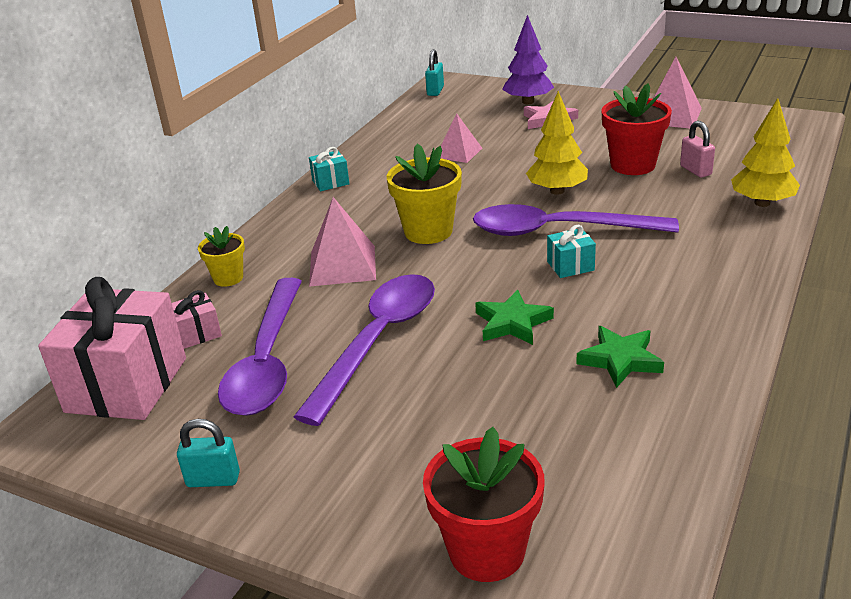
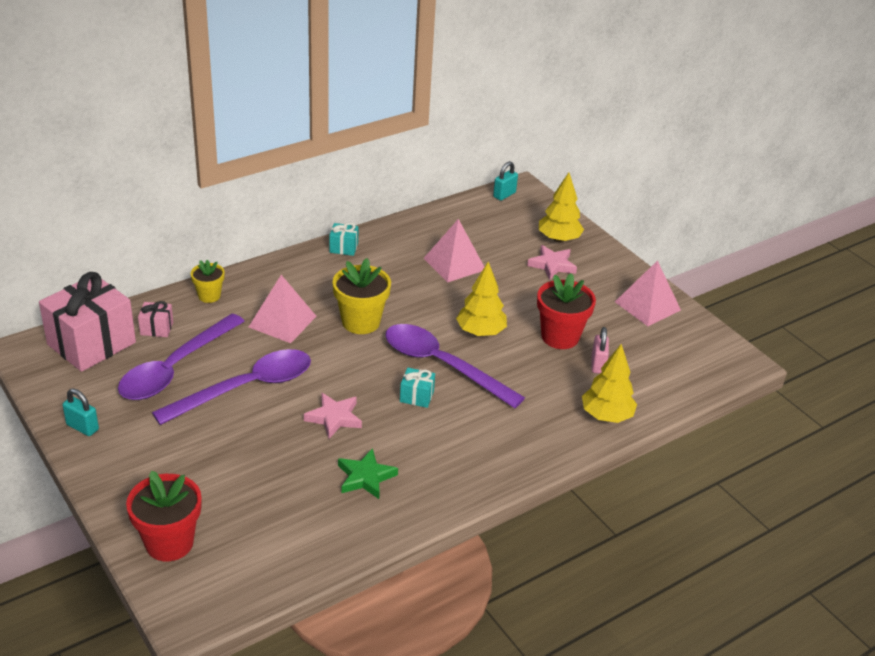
camera: 25 degrees right, 5 degrees up
pink pyramid [441,113,482,163] -> pink pyramid [424,219,484,283], size x1.52
green star [475,290,554,345] -> pink star [304,392,362,439]
purple tree [502,15,554,104] -> yellow tree [539,173,584,242]

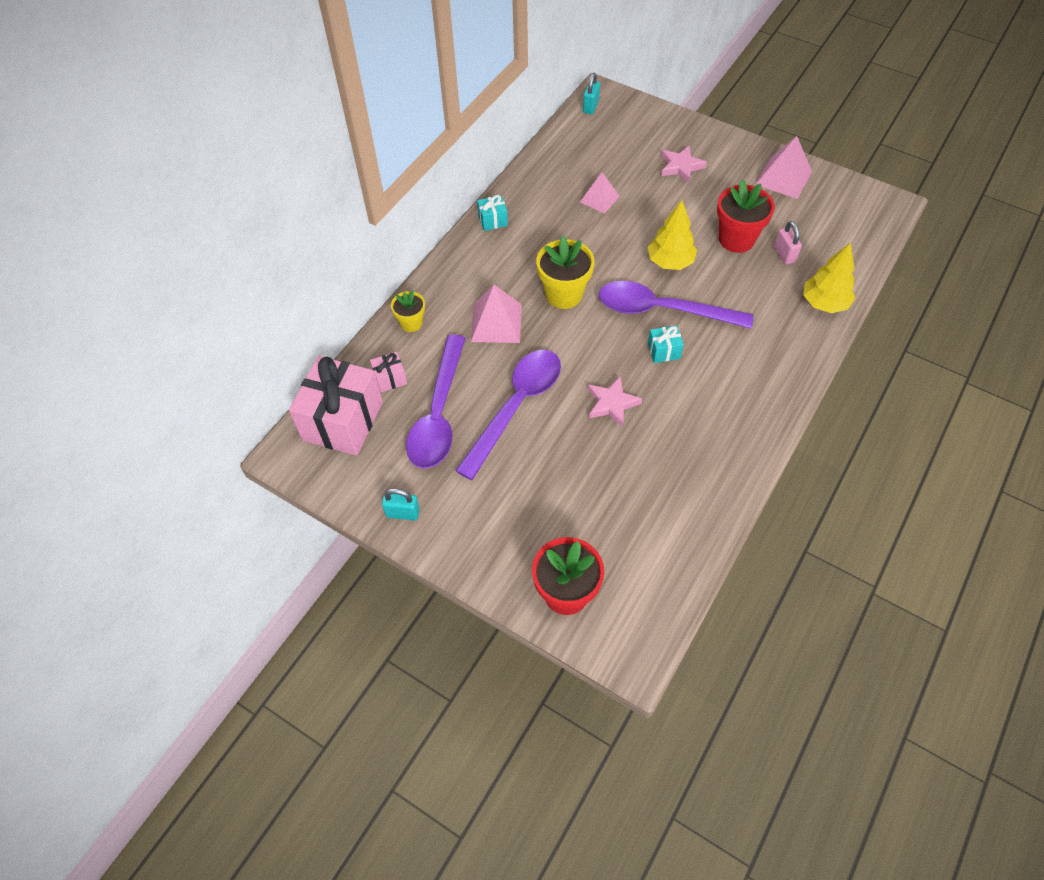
camera: 20 degrees left, 20 degrees up
green star [338,448,398,499] -> none
pink pyramid [424,219,484,283] -> pink pyramid [580,173,620,214], size x0.66
yellow tree [539,173,584,242] -> none

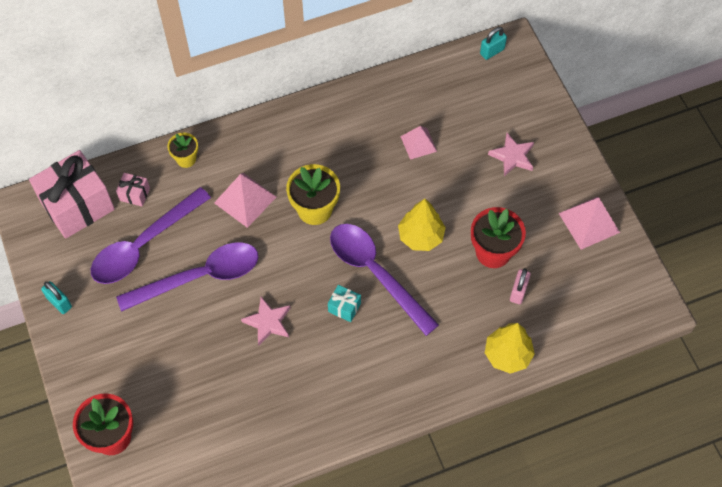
camera: 35 degrees right, 5 degrees up
turquoise gift [477,195,508,231] -> none

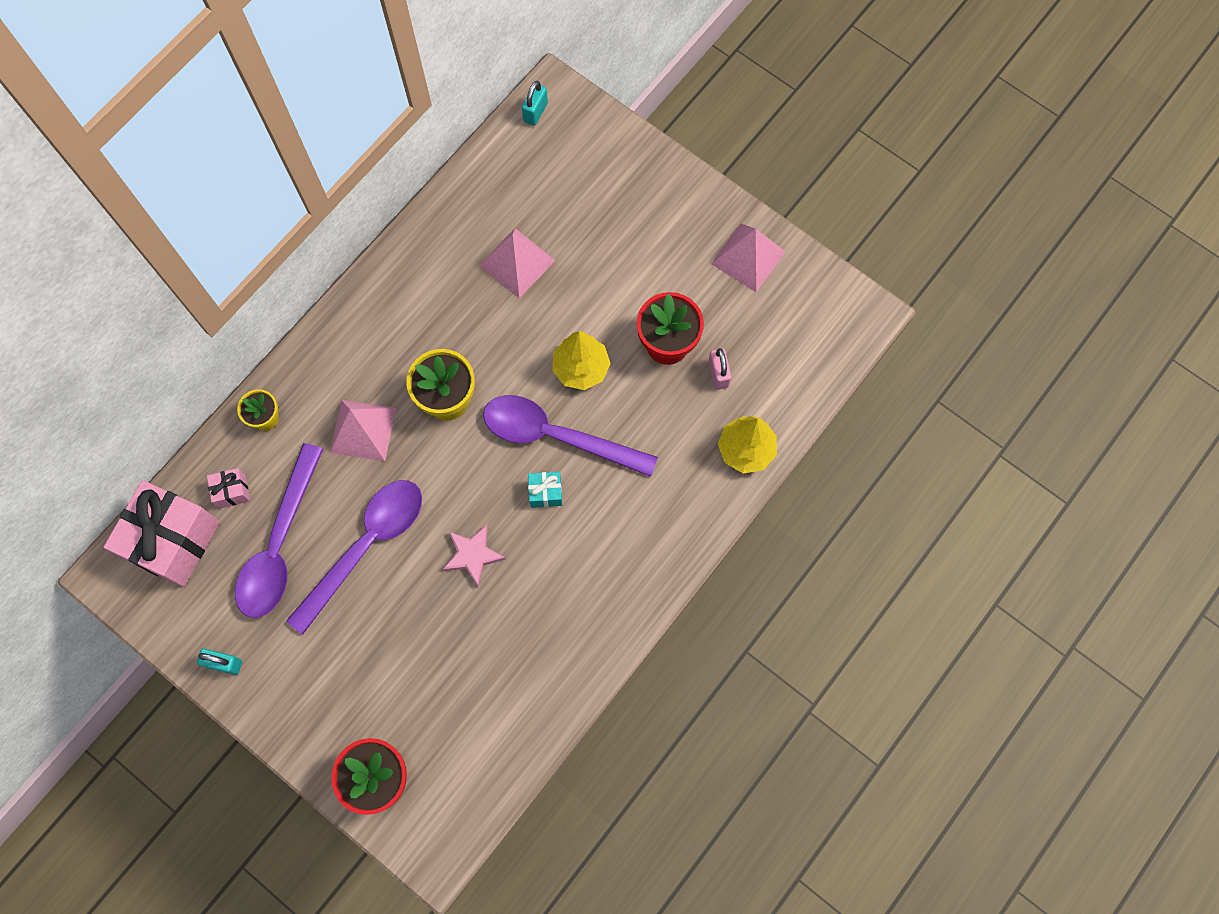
camera: 30 degrees left, 10 degrees up
pink pyramid [400,126,437,160] -> pink pyramid [479,228,556,298], size x1.52
pink star [488,133,534,176] -> none

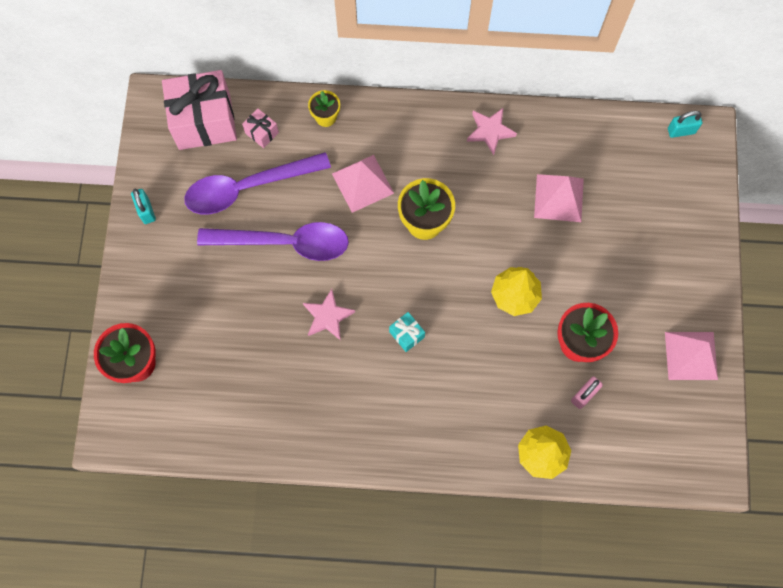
camera: 55 degrees right, 0 degrees up
purple spoon [483,395,658,477] -> none
none -> pink star [467,108,517,155]

